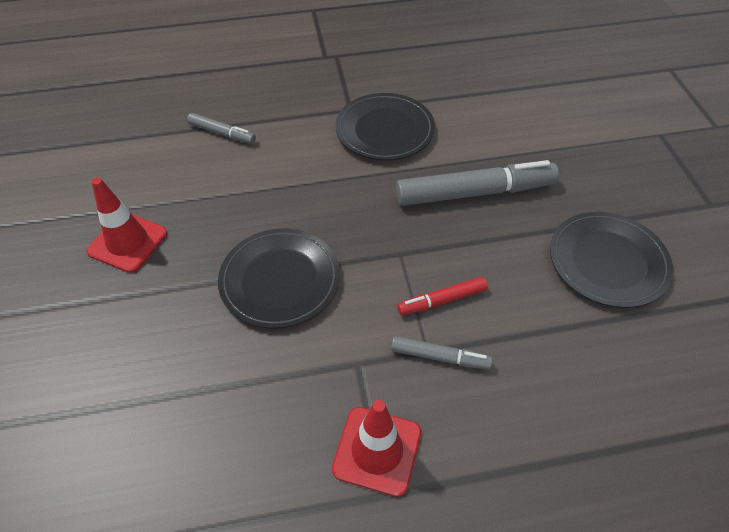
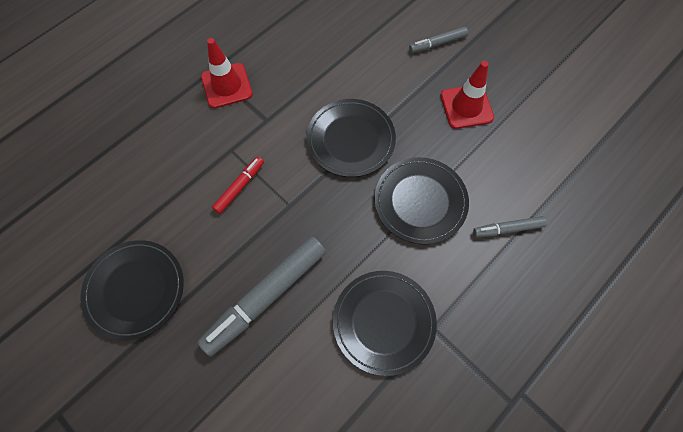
camera: 145 degrees right, 15 degrees up
grey marker [391,336,493,370] -> grey marker moved to [409,27,468,53]
none -> black plate [374,157,469,244]

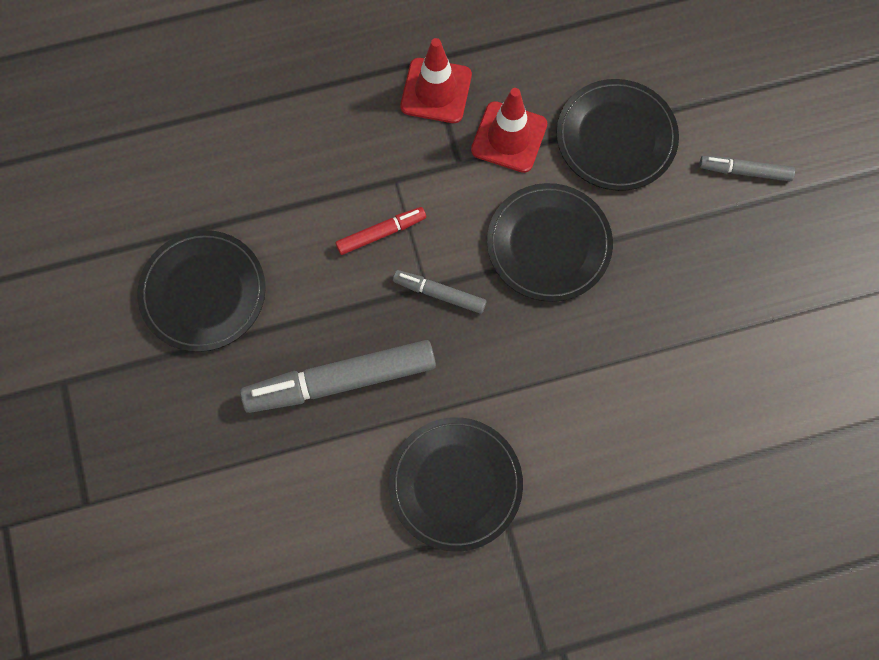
camera: 30 degrees right, 5 degrees up
black plate [374,157,469,244] -> black plate moved to [557,79,679,191]
red traffic cone [441,61,494,129] -> red traffic cone moved to [471,88,547,173]
grey marker [473,216,547,238] -> grey marker moved to [393,270,486,314]

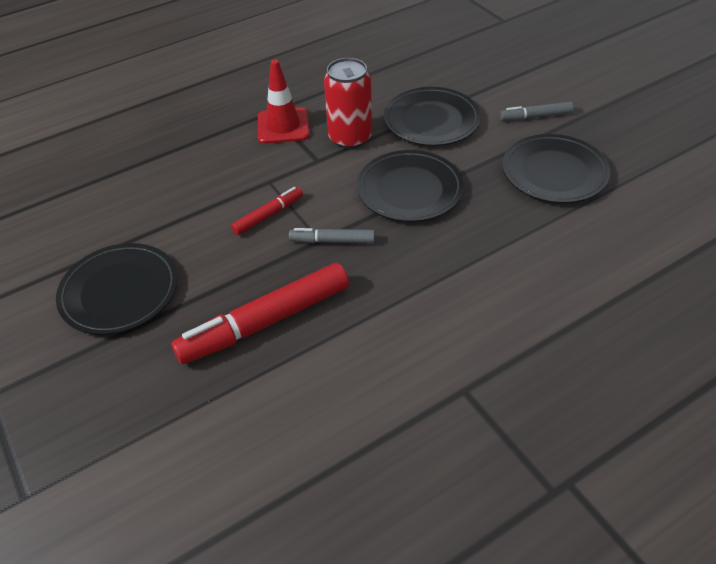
camera: 15 degrees left, 25 degrees down
grey marker [240,340,436,413] -> red marker [171,263,349,364]
black plate [389,417,523,551] -> black plate moved to [502,134,610,203]
red traffic cone [471,88,547,173] -> red can [324,58,372,149]

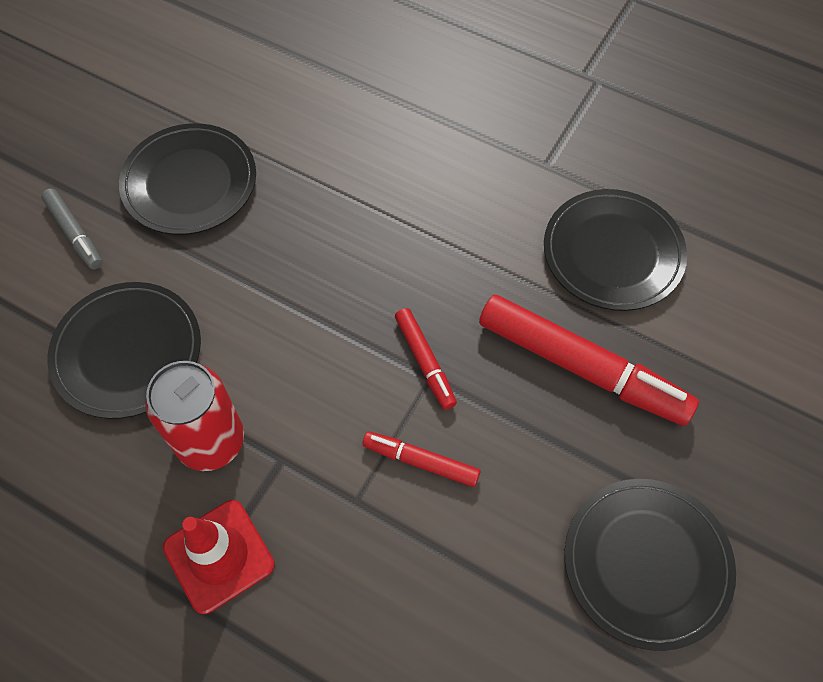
camera: 120 degrees left, 15 degrees up
grey marker [289,228,375,243] -> red marker [395,308,457,410]
black plate [357,150,464,222] -> black plate moved to [544,189,687,311]

